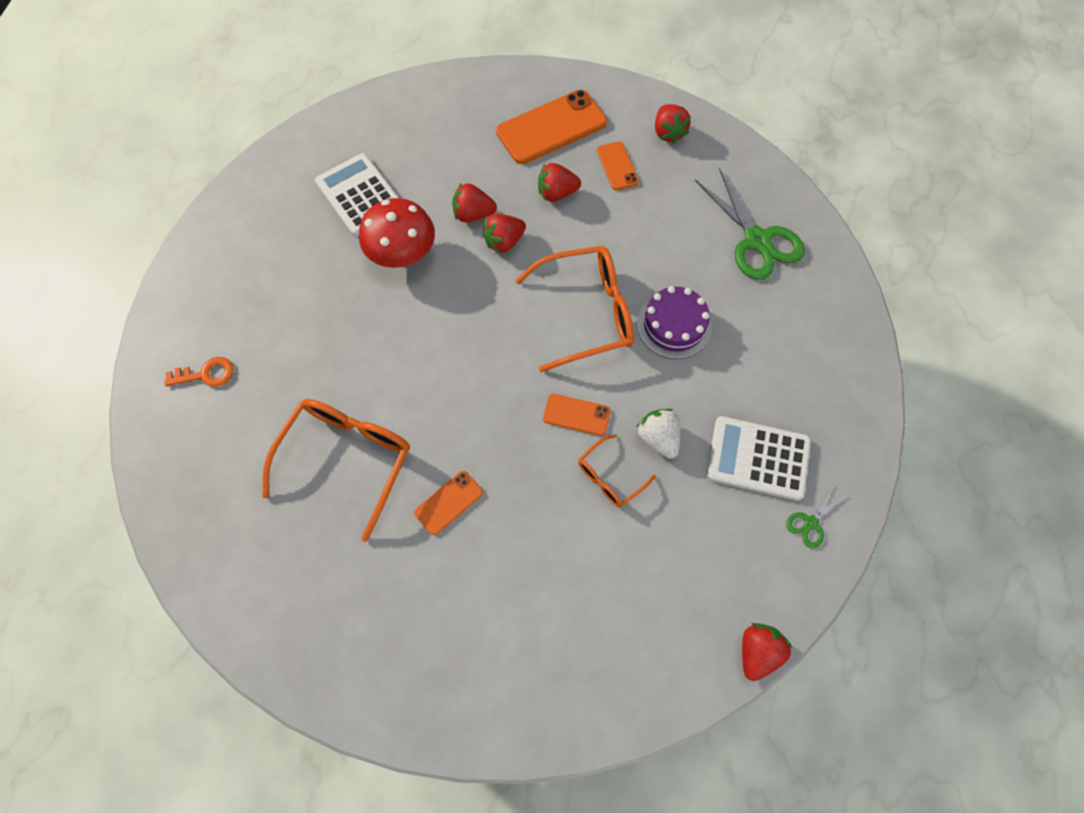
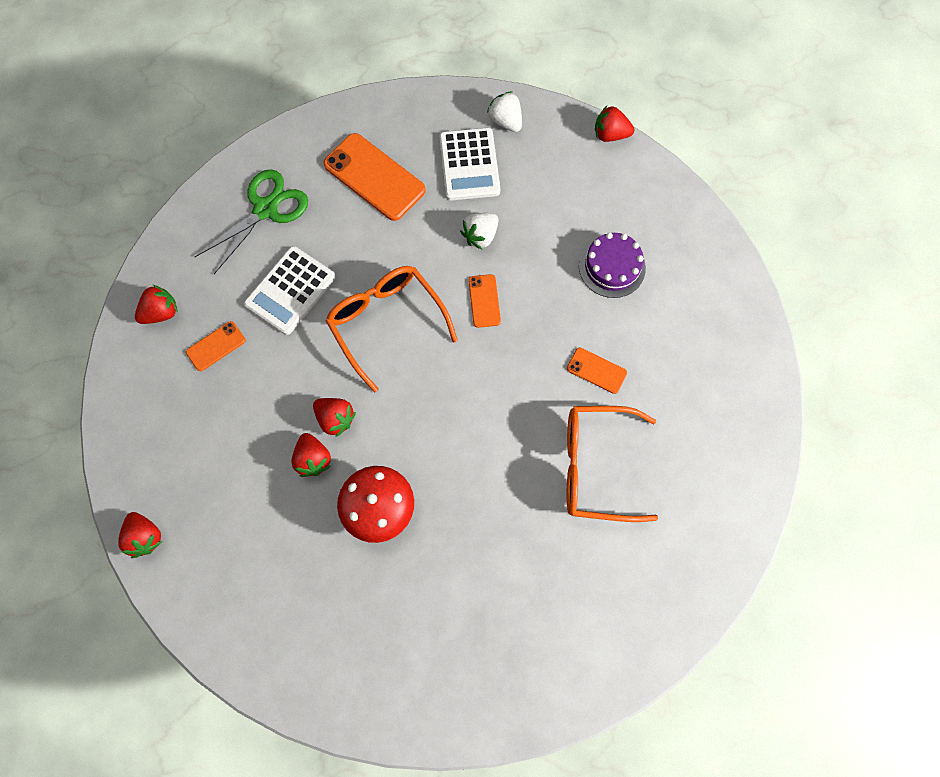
camera: 110 degrees left, 5 degrees up
orange key [164,357,234,387] -> none
white calculator [315,153,399,237] -> white calculator moved to [244,246,336,335]
orange phone [496,90,607,164] -> orange phone moved to [323,133,426,221]
red strawberry [538,163,581,202] -> red strawberry moved to [118,512,162,558]
orange glasses [578,434,656,507] -> none
purple cake [637,286,712,359] -> purple cake moved to [579,232,646,298]
green scissors [786,485,846,549] -> white strawberry [487,91,522,132]

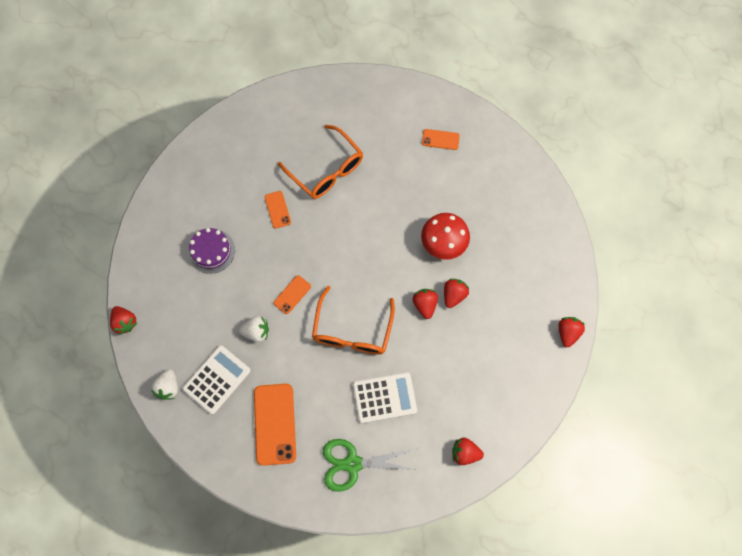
camera: 135 degrees left, 0 degrees up
orange phone [186,321,246,371] -> orange phone moved to [422,129,460,150]

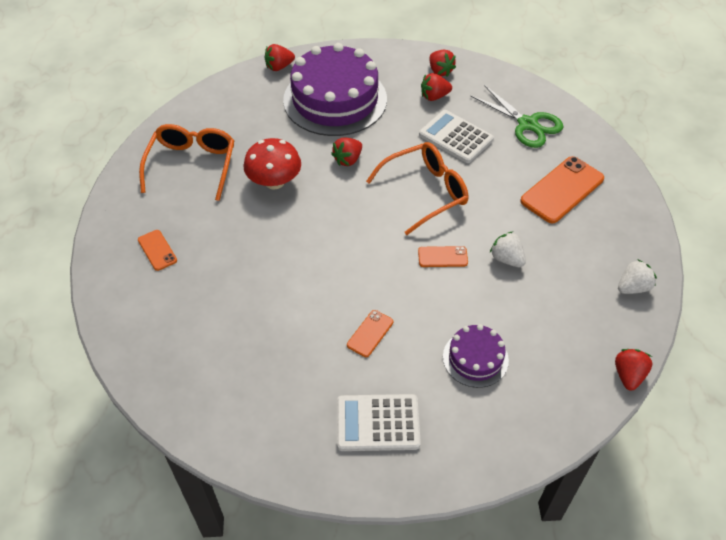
camera: 130 degrees left, 20 degrees down
white calculator [182,345,251,415] -> white calculator moved to [337,394,421,451]
orange glasses [278,125,363,199] -> orange glasses moved to [139,124,235,201]
red strawberry [444,279,469,308] -> red strawberry moved to [421,73,452,101]
none -> purple cake [283,43,387,136]

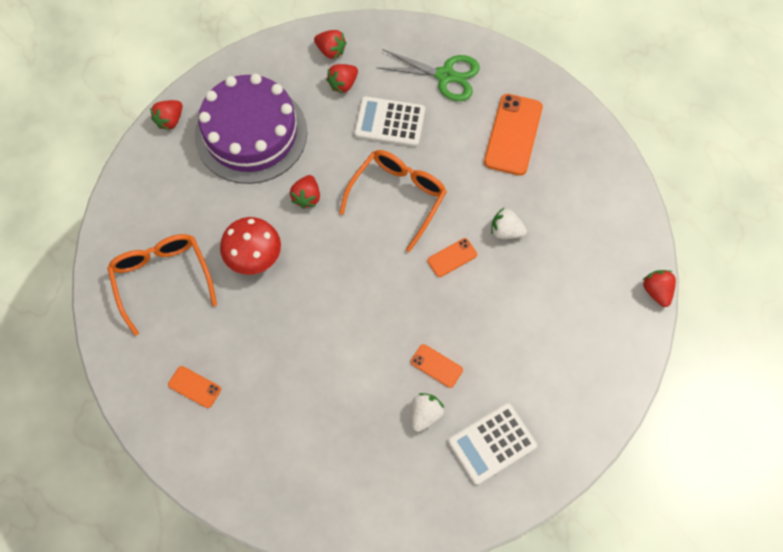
camera: 30 degrees left, 15 degrees up
orange phone [347,310,393,357] -> orange phone turned 60 degrees counterclockwise [411,344,463,388]
purple cake [443,324,509,388] -> none
white strawberry [618,259,657,294] -> white strawberry moved to [411,393,444,432]

